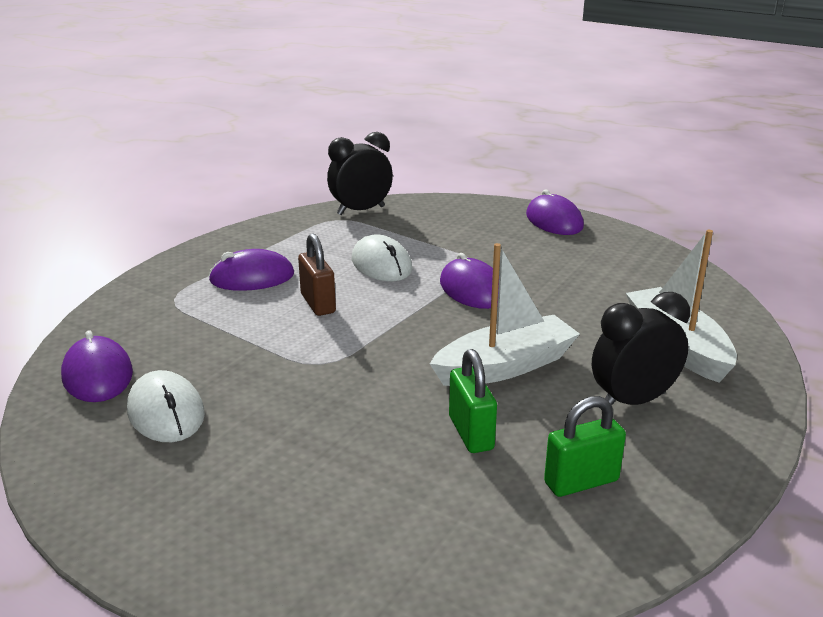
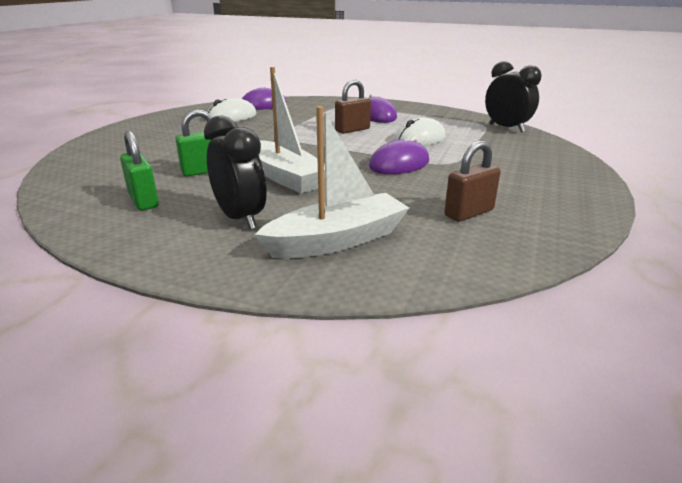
camera: 80 degrees right, 0 degrees up
purple mouse [526,190,584,235] -> none
none -> brown padlock [444,141,501,222]

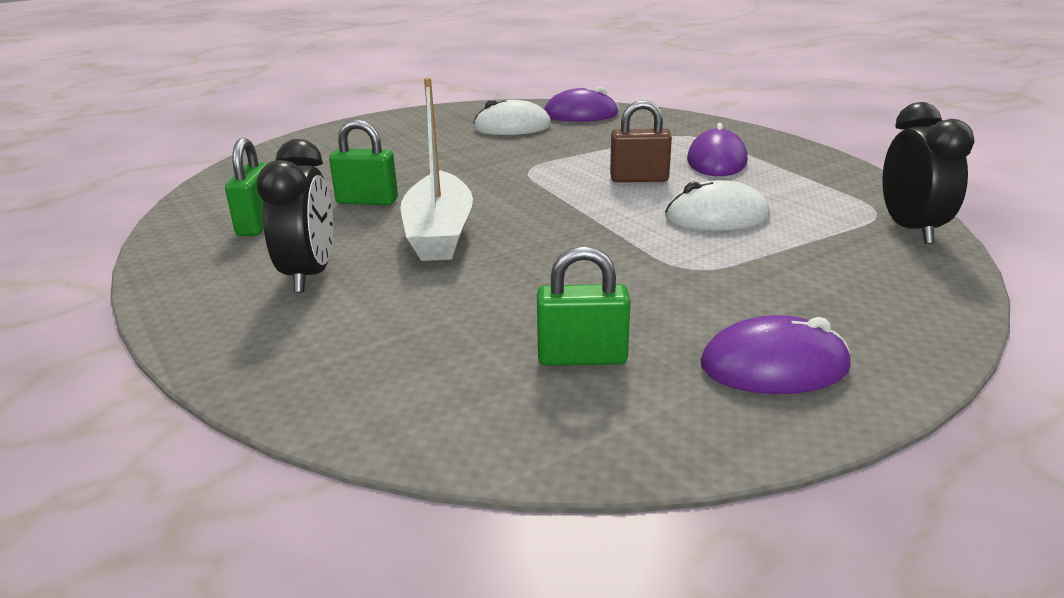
camera: 35 degrees right, 0 degrees up
white boat [255,106,409,259] -> none
purple mouse [369,136,429,174] -> purple mouse moved to [701,315,851,394]
brown padlock [444,141,501,222] -> green padlock [537,246,630,366]

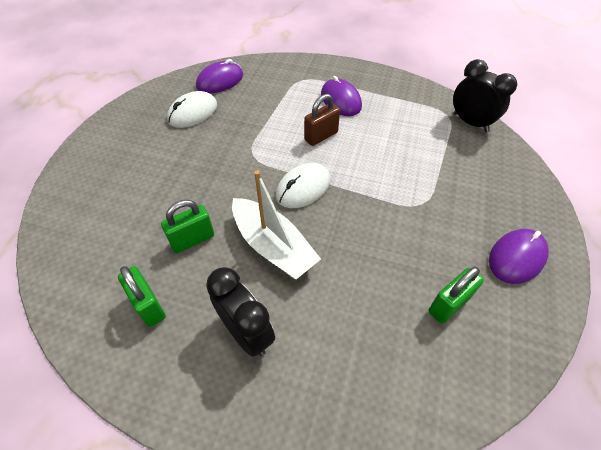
camera: 40 degrees left, 25 degrees up
white mouse [665,180,770,231] -> white mouse moved to [276,163,330,208]

